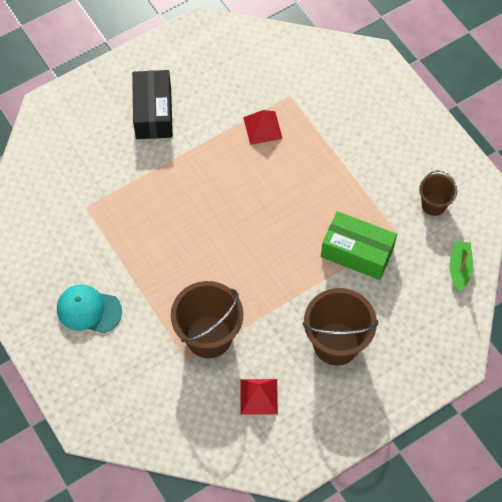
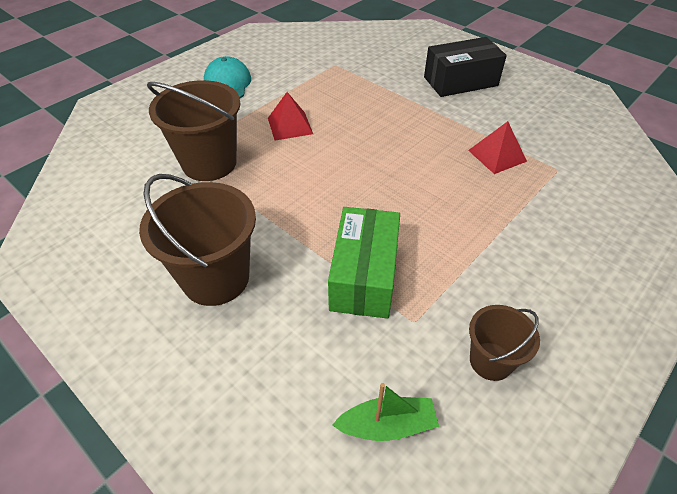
camera: 75 degrees right, 15 degrees down
red pyramid [240,379,278,415] -> red pyramid moved to [268,92,313,140]

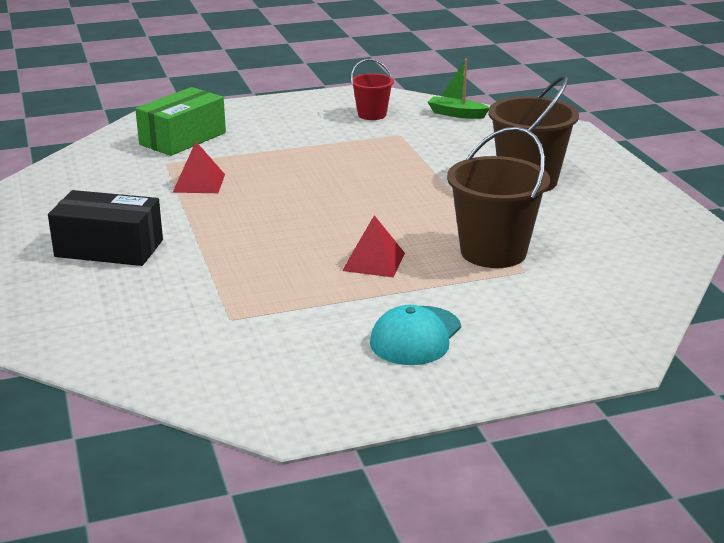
camera: 150 degrees left, 20 degrees down
green box [328,207,400,319] -> green box moved to [135,87,226,156]
brown bucket [469,305,540,381] -> red bucket [351,59,394,120]

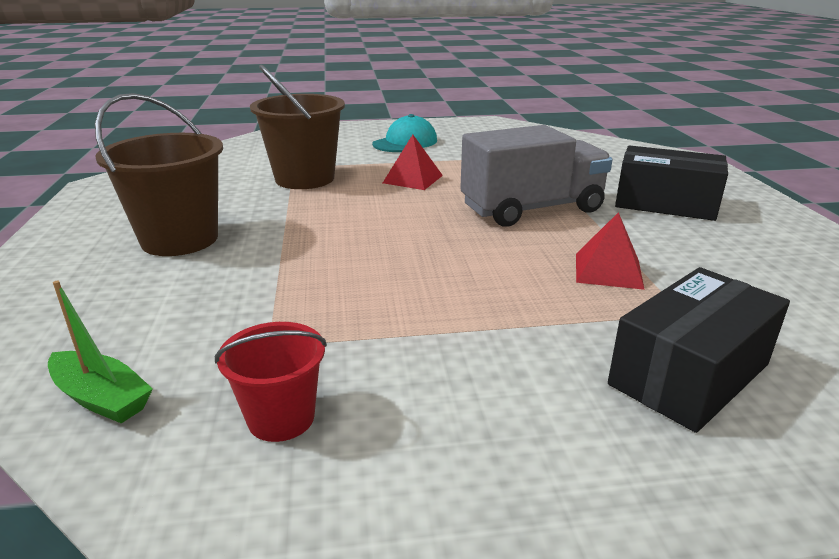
camera: 170 degrees left, 0 degrees up
green box [135,87,226,156] -> black box [608,267,790,433]
none -> grey truck [460,125,612,227]

